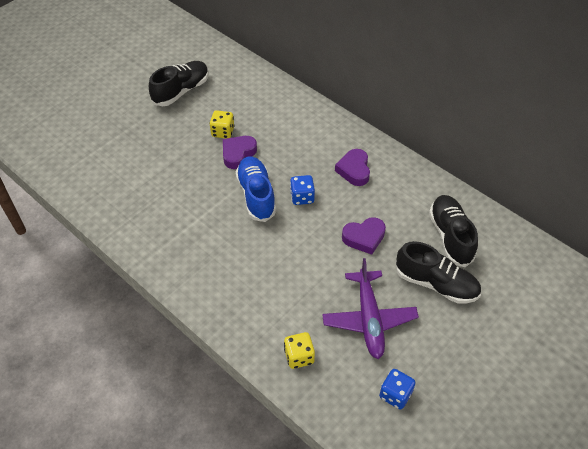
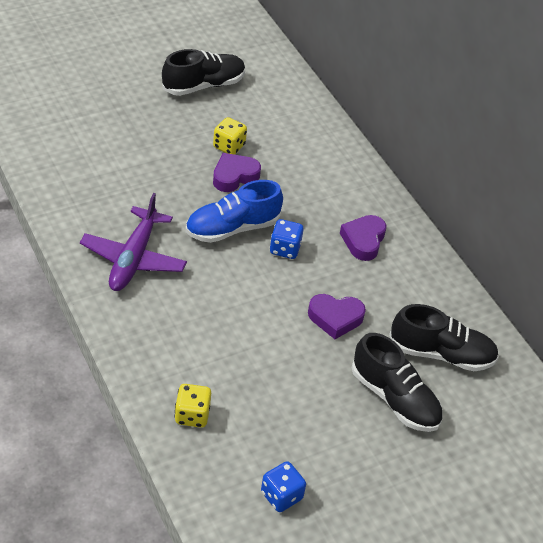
camera: 15 degrees right, 5 degrees down
blue shoe [235,157,276,222] -> blue shoe turned 120 degrees counterclockwise [185,180,283,243]
purple plane [322,258,419,359] -> purple plane moved to [80,193,187,291]
black shoe [429,195,478,267] -> black shoe turned 90 degrees clockwise [389,304,499,371]

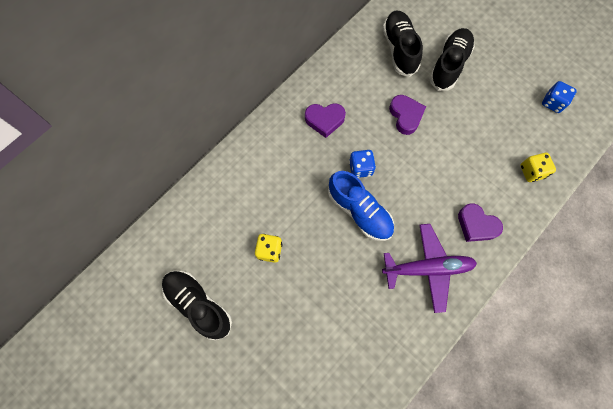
camera: 105 degrees left, 25 degrees up
purple heart [213,153,261,192] -> purple heart moved to [458,203,503,242]

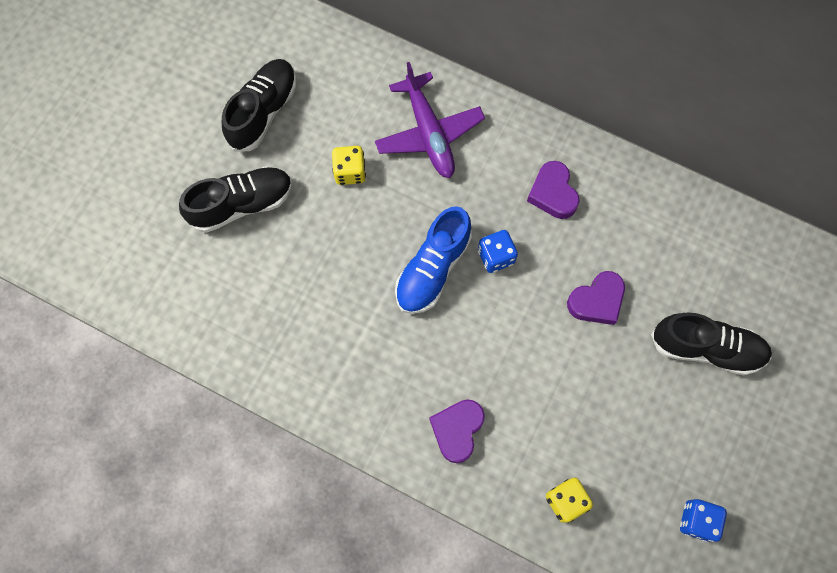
camera: 75 degrees right, 0 degrees up
purple plane [382,224,477,313] -> purple plane moved to [375,62,485,178]
black shoe [383,11,423,77] -> black shoe moved to [179,167,293,233]

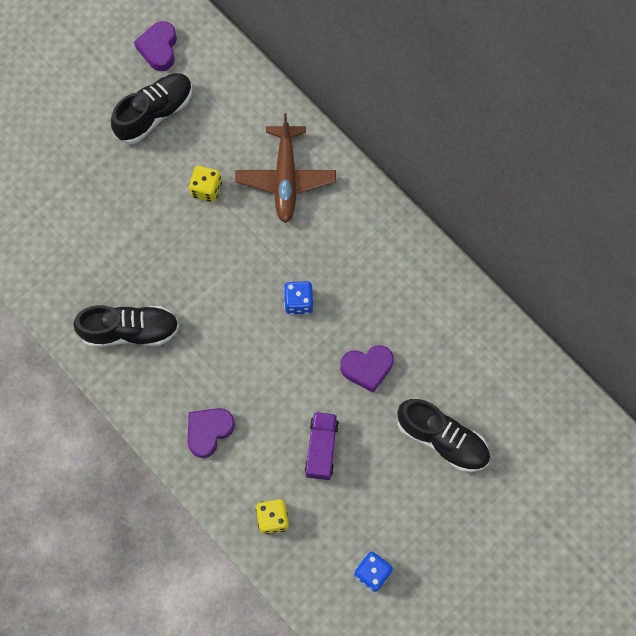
camera: 20 degrees right, 0 degrees up
black shoe [179,167,293,233] -> black shoe moved to [73,305,179,347]
purple plane [375,62,485,178] -> brown plane [235,113,336,223]
blue shoe [395,206,472,314] -> none
purple heart [527,161,580,219] -> purple heart moved to [134,21,177,71]
none -> purple truck [305,412,339,480]

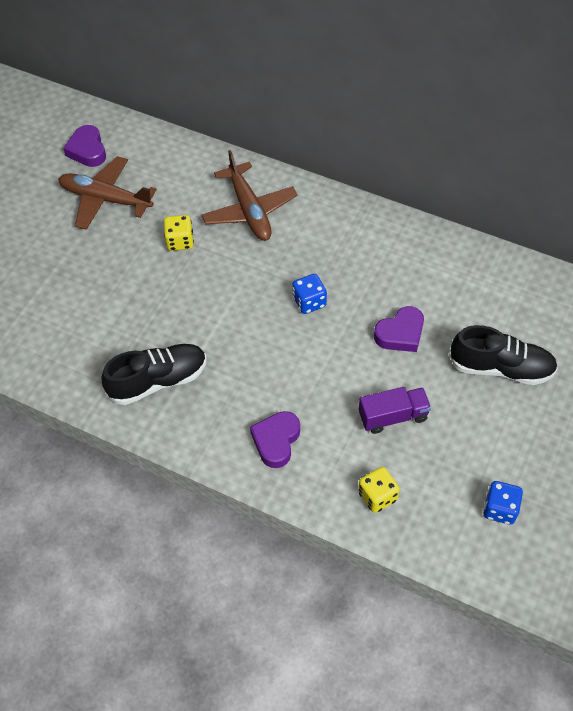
camera: 20 degrees left, 15 degrees down
black shoe [111,73,193,144] -> brown plane [58,156,157,230]
purple truck [305,412,339,480] -> purple truck turned 90 degrees clockwise [359,387,431,434]

